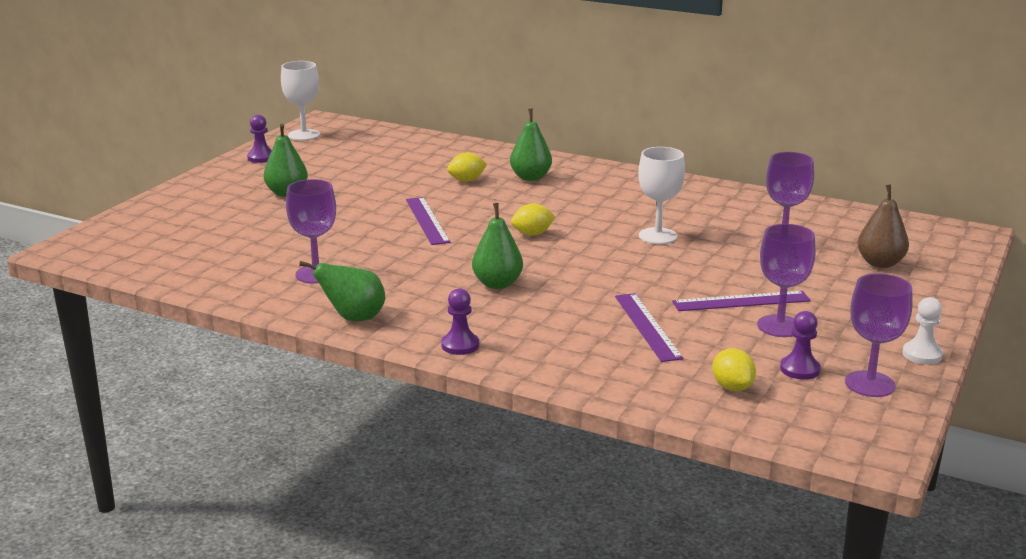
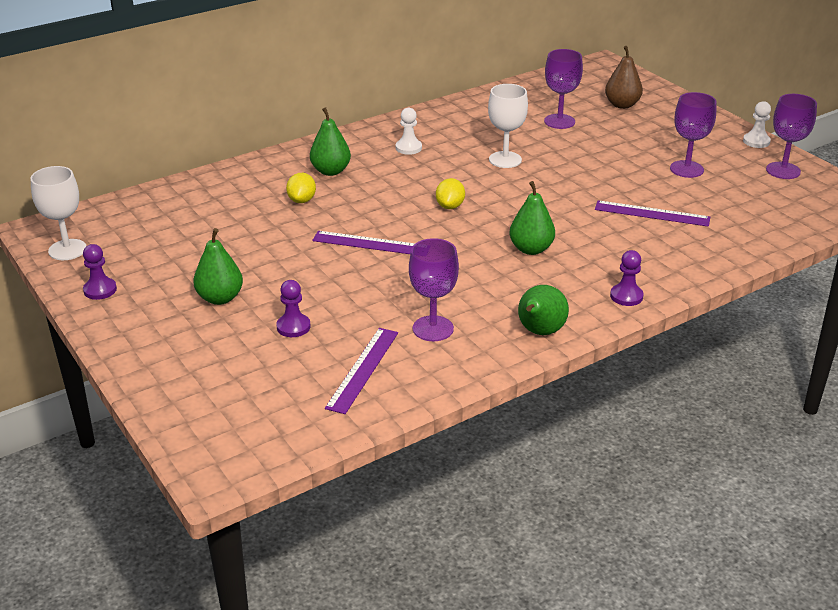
camera: 60 degrees left, 10 degrees up
purple ruler [672,291,811,311] -> purple ruler moved to [325,328,398,414]
yellow lemon [712,348,756,391] -> none
purple pawn [780,311,821,380] -> purple pawn moved to [276,280,311,337]
none -> white pawn [396,108,422,155]

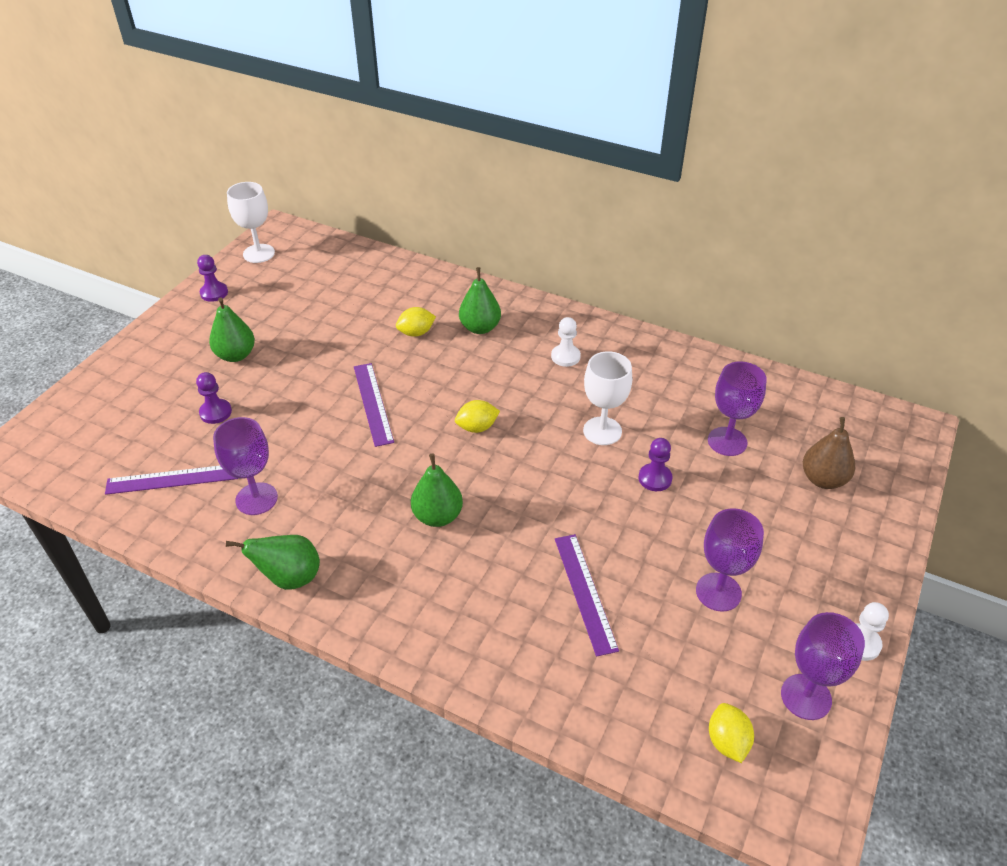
camera: 60 degrees right, 10 degrees up
purple pawn [610,250,644,306] -> purple pawn moved to [638,438,673,491]
none -> yellow lemon [709,703,754,763]

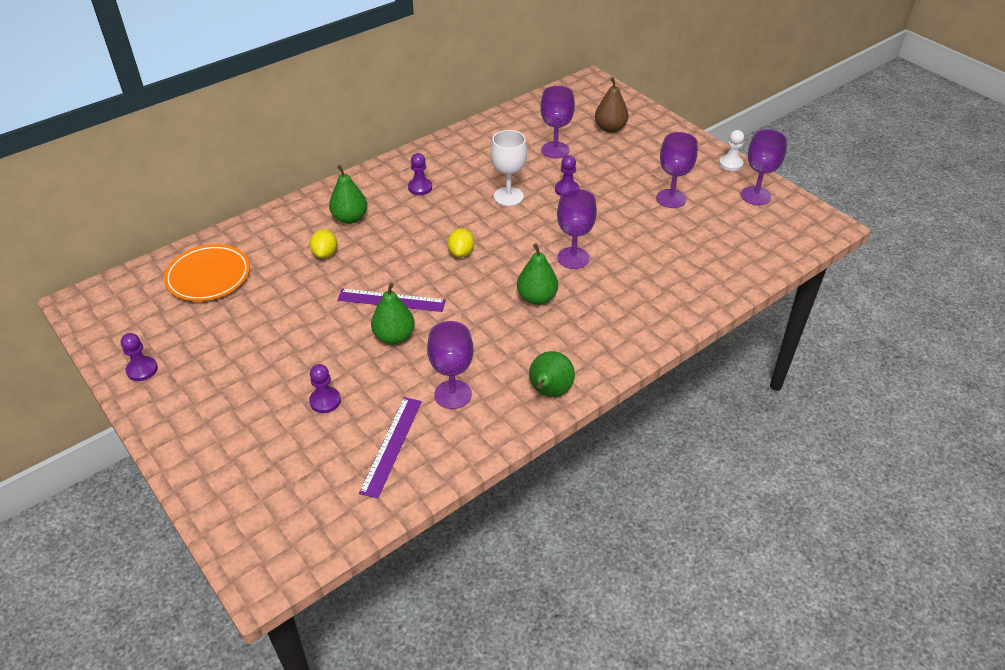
camera: 65 degrees left, 0 degrees up
green pear [209,298,255,362] -> green pear moved to [371,282,415,344]
white goblet [227,182,275,263] -> none
white pawn [551,317,581,367] -> purple pawn [408,153,432,195]
purple ruler [555,534,619,657] -> none
yellow lemon [709,703,754,763] -> none
none -> orange plate [164,244,250,301]
none -> purple goblet [557,189,597,269]

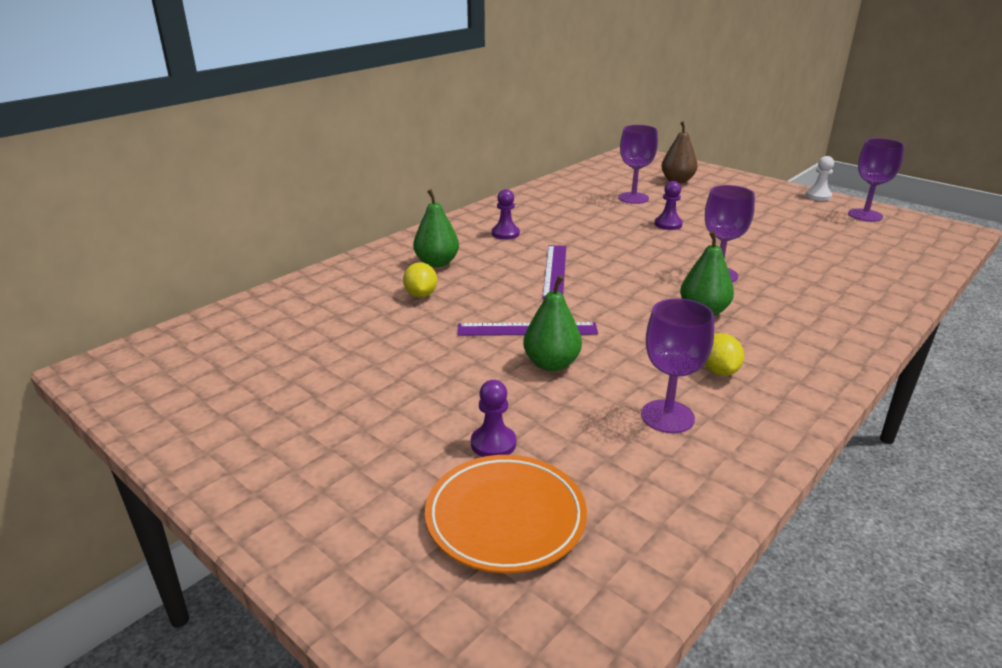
camera: 10 degrees left, 15 degrees down
purple pawn [121,333,158,381] -> none
orange plate [164,244,250,301] -> orange plate moved to [425,455,587,573]
purple ruler [359,397,422,498] -> purple ruler moved to [542,245,566,299]
yellow lemon [447,228,474,258] -> yellow lemon moved to [705,333,744,376]
white goblet [491,130,527,206] -> none
green pear [529,351,575,397] -> none
purple goblet [656,132,698,208] -> none

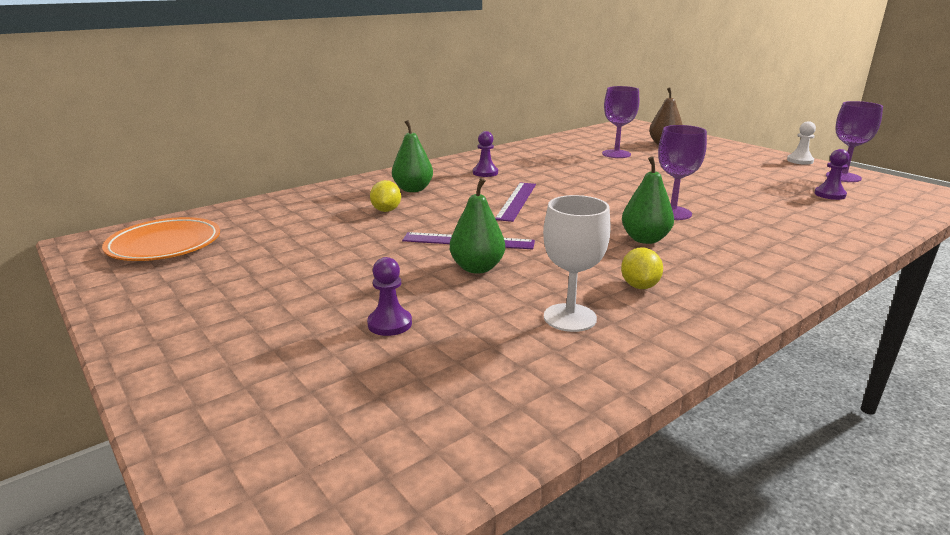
camera: 10 degrees right, 5 degrees down
orange plate [425,455,587,573] -> orange plate moved to [102,217,220,261]
purple goblet [641,298,714,433] -> white goblet [543,195,611,332]
purple pawn [655,181,683,230] -> purple pawn moved to [814,149,849,200]

